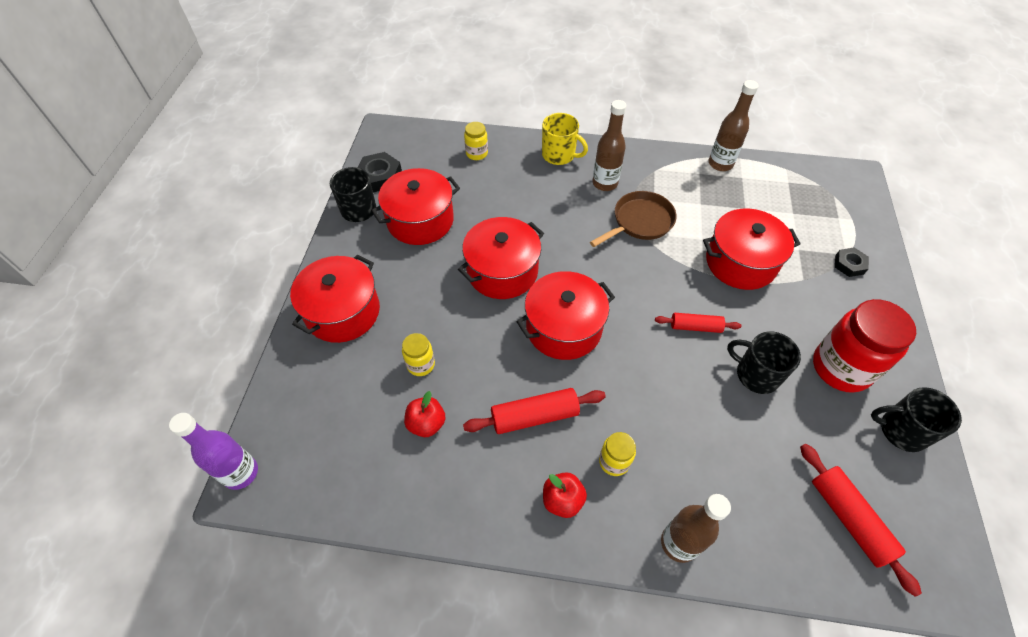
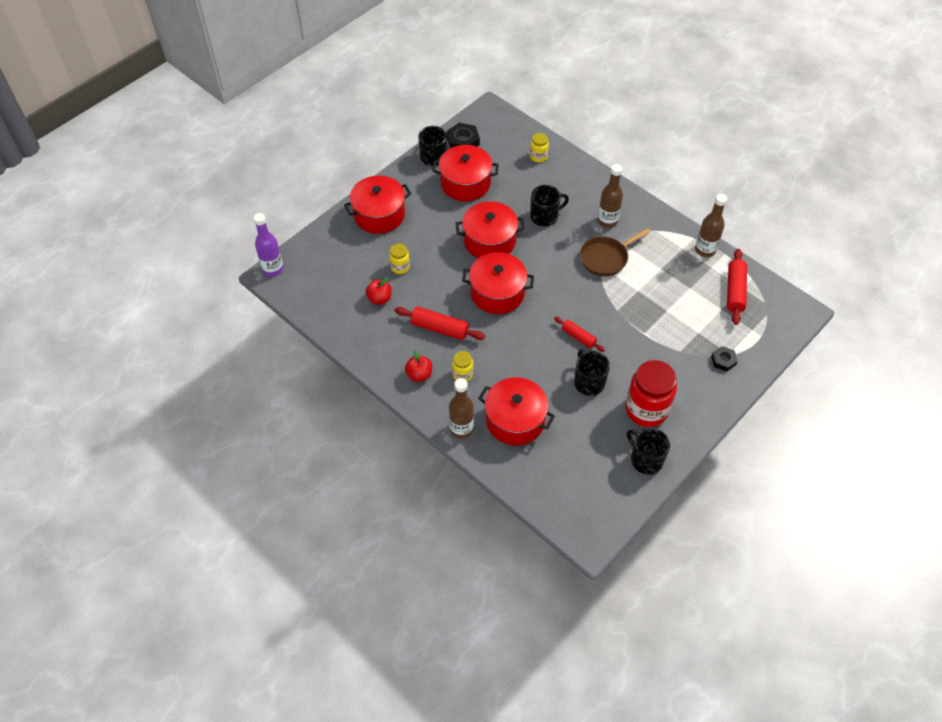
camera: 35 degrees right, 0 degrees up
yellow mug [542,113,588,165] -> none
brown pan [590,191,677,247] -> brown pan turned 150 degrees clockwise [580,228,651,276]
red pot [703,208,801,290] -> red pot moved to [478,377,555,446]
red rolling pin [800,444,922,597] -> red rolling pin moved to [727,249,747,325]
none -> black mug [530,185,569,226]

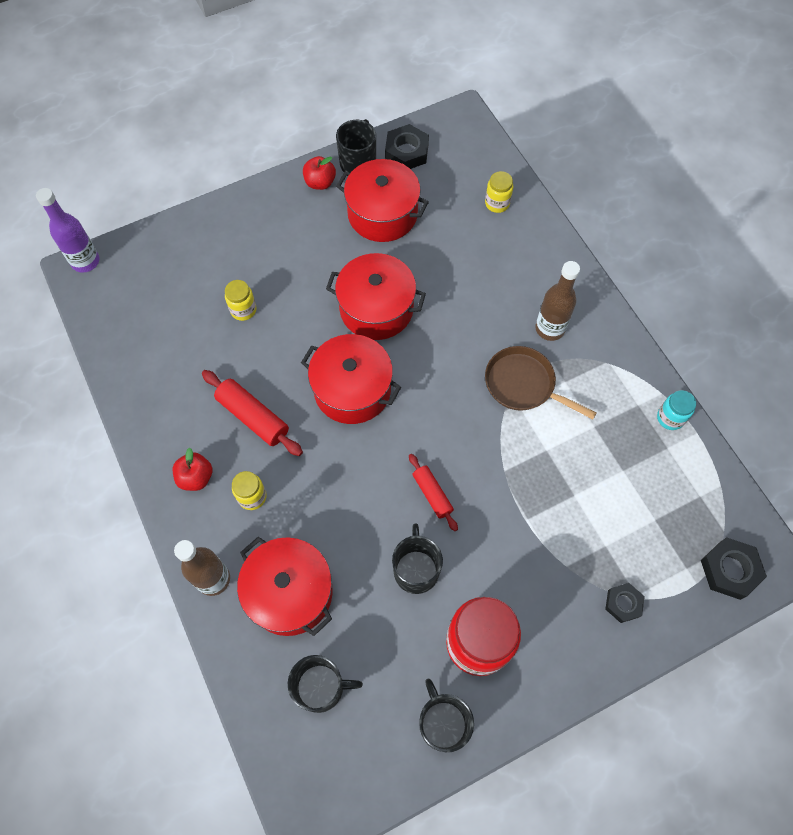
camera: 20 degrees right, 10 degrees up
red pot [344,176,411,234] -> none
red apple [366,277,392,305] -> red apple moved to [303,156,336,190]
black mug [530,185,569,226] -> black mug moved to [288,655,363,713]
brown pan [580,228,651,276] -> brown pan turned 45 degrees clockwise [485,346,596,419]
brown bottle [695,194,727,257] -> turquoise jar [657,390,696,430]
red rolling pin [727,249,747,325] -> none
none -> black nut [701,537,767,600]

